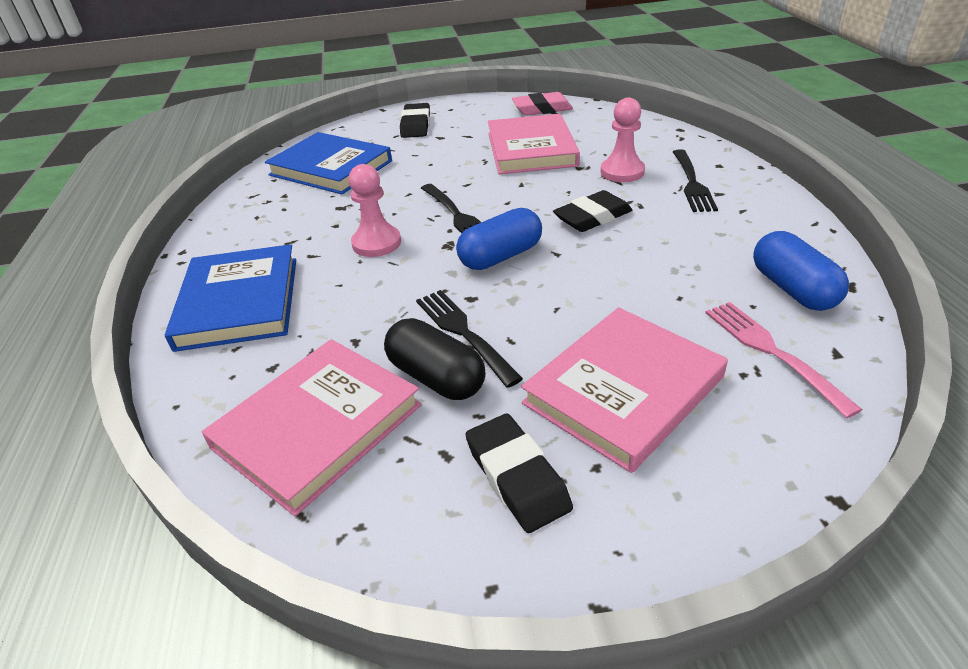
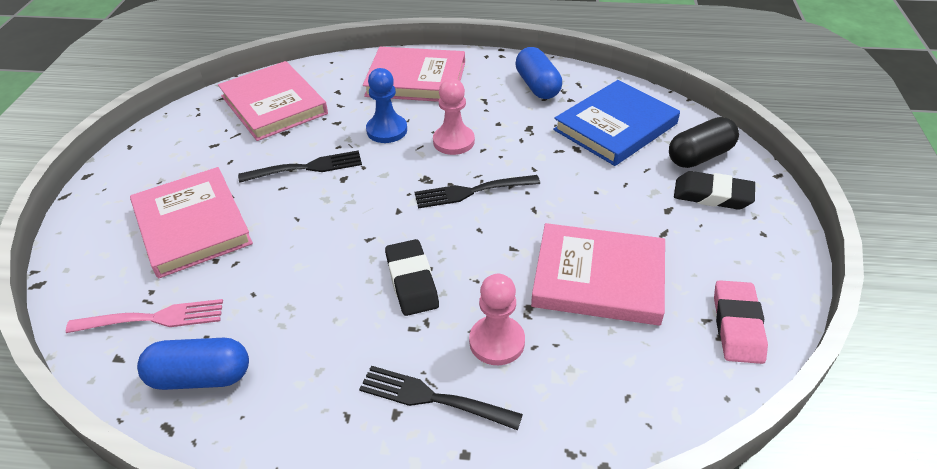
camera: 105 degrees right, 5 degrees up
blue book [165,244,296,352] -> pink book [363,47,465,102]
black capsule [384,318,485,400] -> black capsule moved to [669,117,739,168]
blue capsule [456,208,542,270] -> blue capsule moved to [515,47,562,99]
black eraser [465,414,573,533] -> none
none -> blue pawn [366,68,407,143]

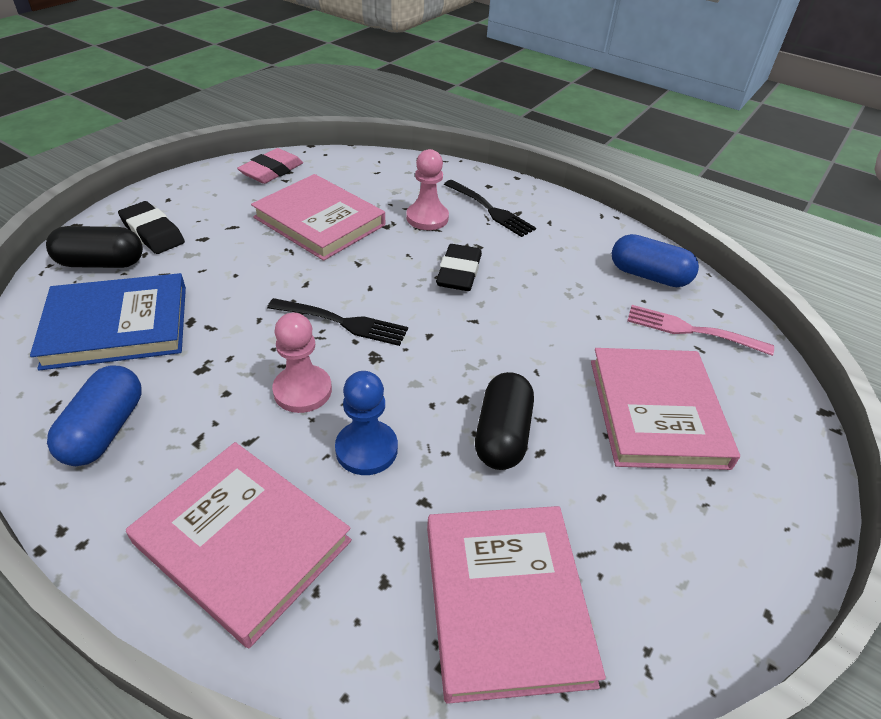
camera: 155 degrees left, 0 degrees up
black fork [238,150,362,183] -> black capsule [475,372,534,470]

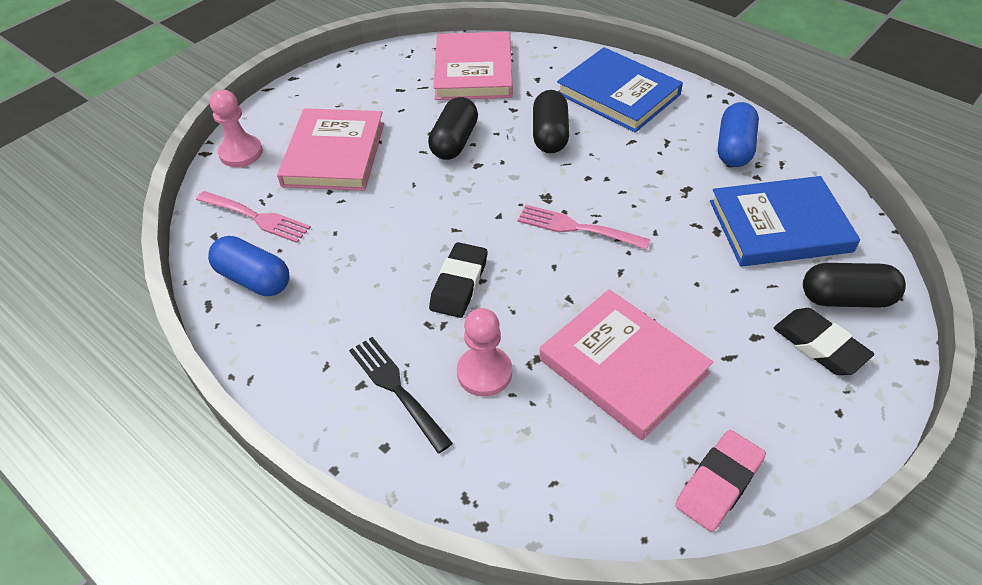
camera: 170 degrees left, 5 degrees up
pink book [126,442,352,648] -> blue book [557,47,683,132]
black fork [267,298,408,346] -> pink fork [518,205,651,250]
pink pawn [272,313,332,413] -> pink pawn moved to [210,90,263,167]
blue pawn [335,371,398,475] -> black capsule [533,90,569,153]

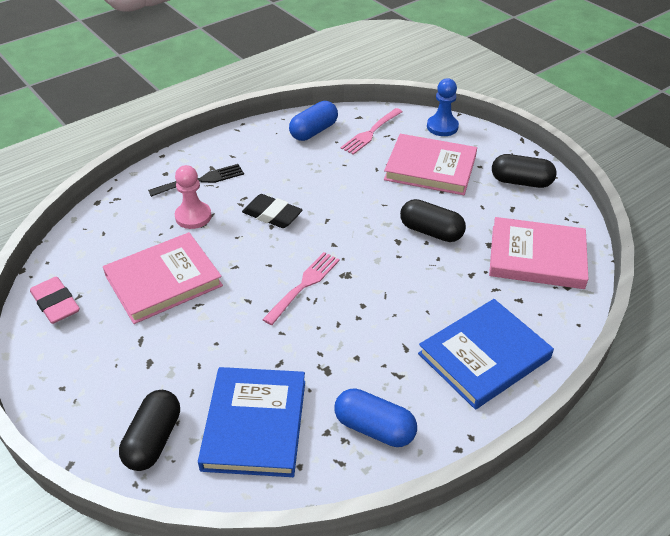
camera: 100 degrees right, 5 degrees down
pink pawn [210,90,263,167] -> blue pawn [427,78,459,136]
black capsule [533,90,569,153] -> black capsule moved to [492,154,557,188]
black eraser [774,308,874,375] -> none

